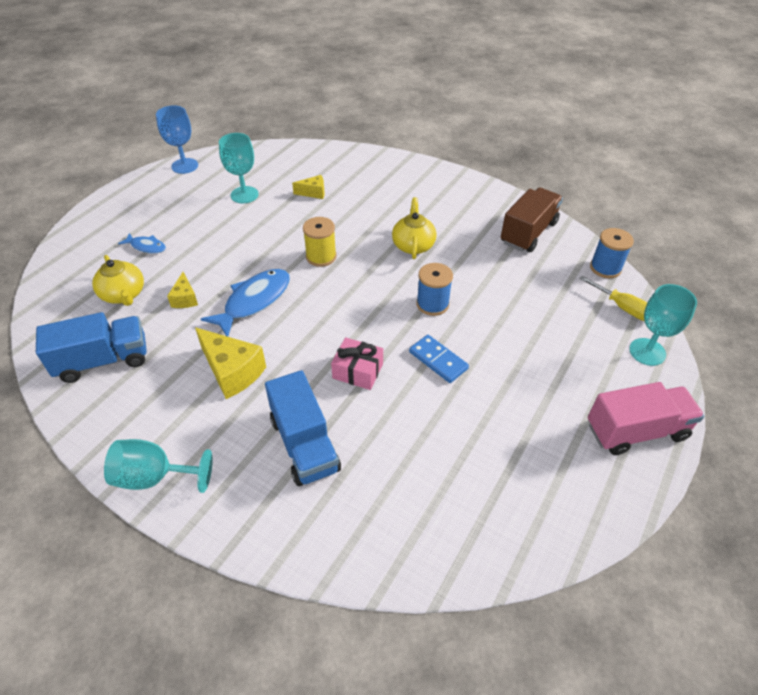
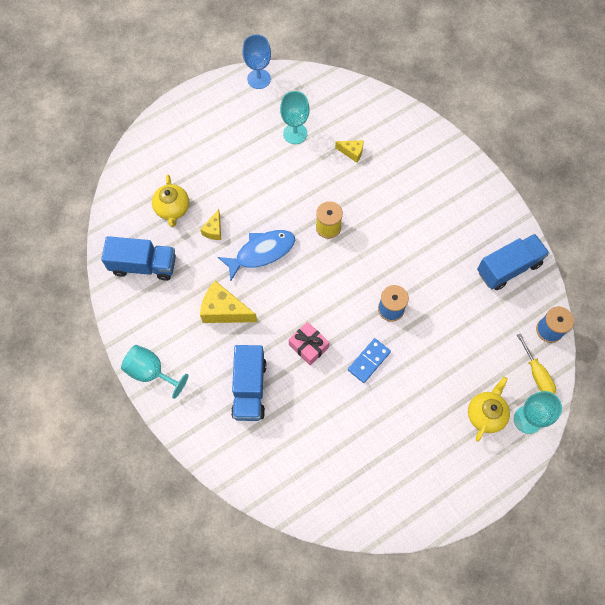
camera: 25 degrees right, 20 degrees up
blue fish [118,233,166,254] -> none
yellow cheese [195,327,266,399] -> yellow cheese turned 135 degrees clockwise [200,281,257,323]
yellow teapot [392,197,437,259] -> yellow teapot moved to [468,377,510,442]
blue domino [409,335,469,383] -> blue domino turned 60 degrees clockwise [348,338,391,383]
brown truck [501,187,563,252] -> blue truck [477,234,549,290]
pink truck [588,382,704,455] -> none

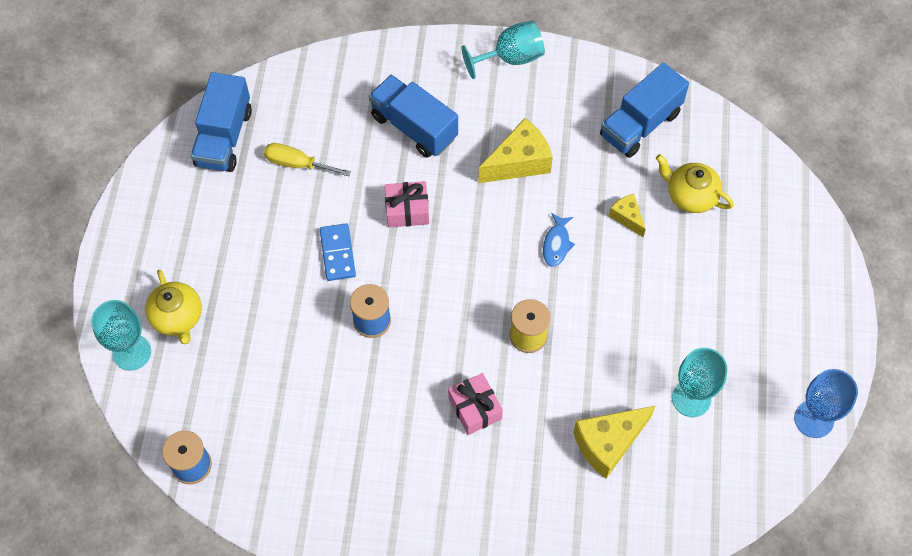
camera: 130 degrees right, 5 degrees down
blue fish [218,230,295,281] -> blue fish [543,213,575,267], size x0.54
yellow cheese [335,140,363,163] -> yellow cheese [573,406,656,479], size x1.81
blue truck [477,234,549,290] -> blue truck moved to [191,72,252,172]
yellow screwdriver [517,333,556,394] -> yellow screwdriver moved to [264,143,351,176]
none -> pink gift [448,373,503,435]

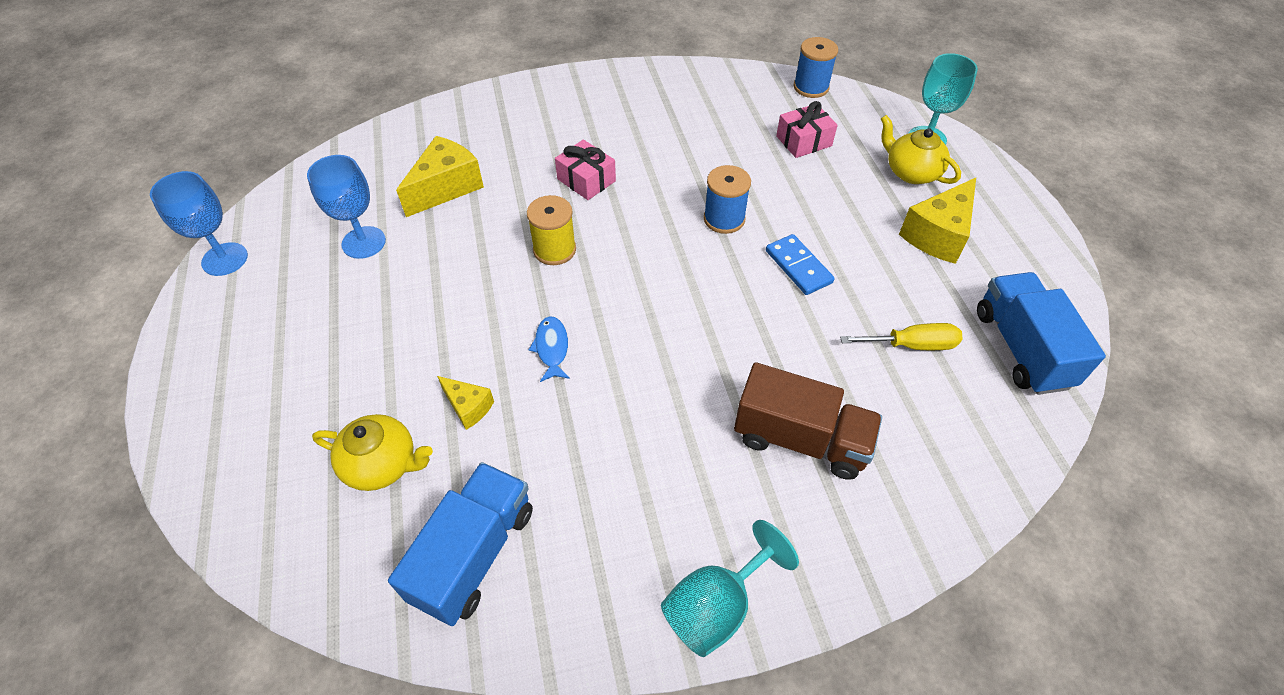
camera: 160 degrees right, 10 degrees down
blue truck [369,75,458,158] -> brown truck [734,362,882,480]
pink gift [385,181,429,227] -> pink gift moved to [776,101,838,158]
yellow cheese [479,118,553,183] -> yellow cheese moved to [899,178,976,264]
turquoise goblet [672,348,727,417] -> blue goblet [307,155,386,259]

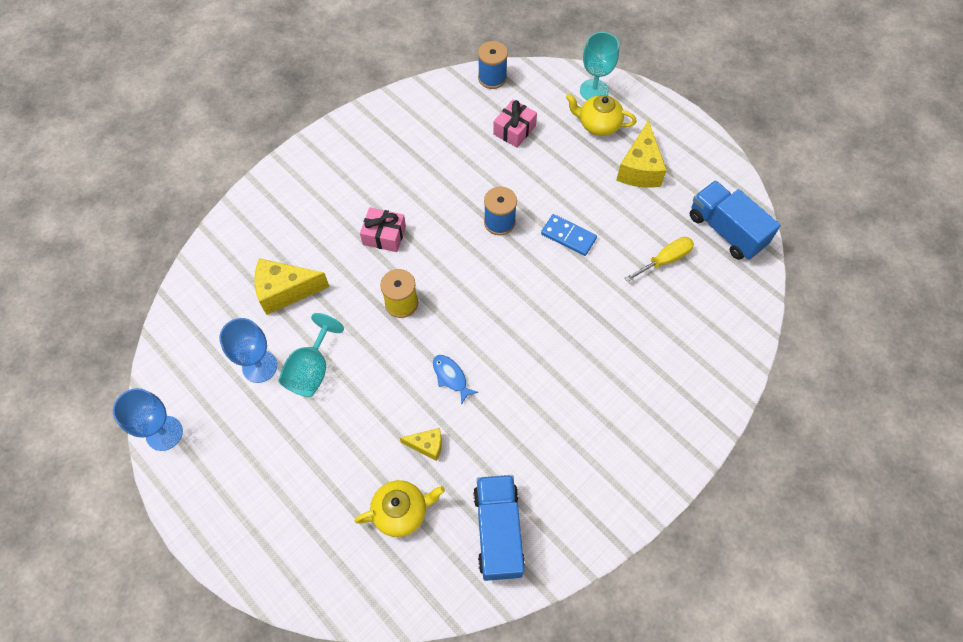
camera: 30 degrees left, 10 degrees up
yellow cheese [396,136,484,217] -> yellow cheese turned 105 degrees counterclockwise [255,258,330,315]
turquoise goblet [661,520,799,657] -> turquoise goblet moved to [278,313,344,397]
brown truck [734,362,882,480] -> none

